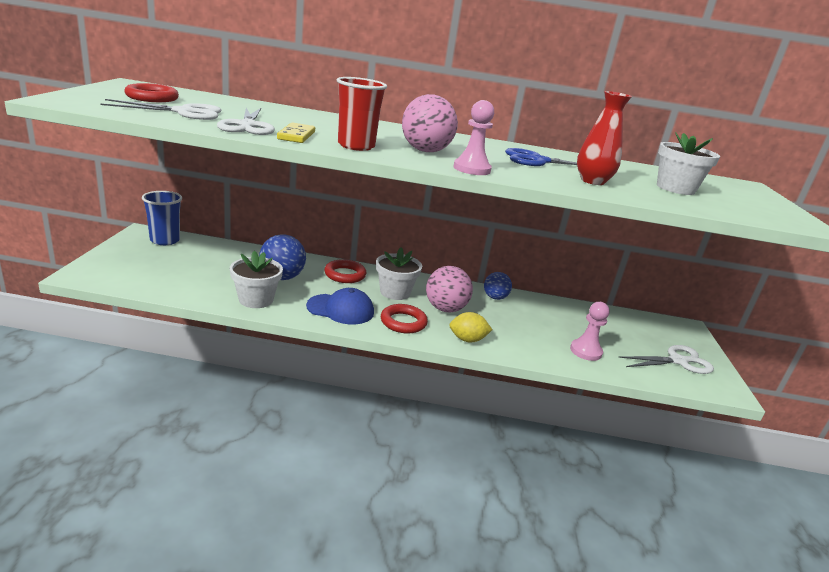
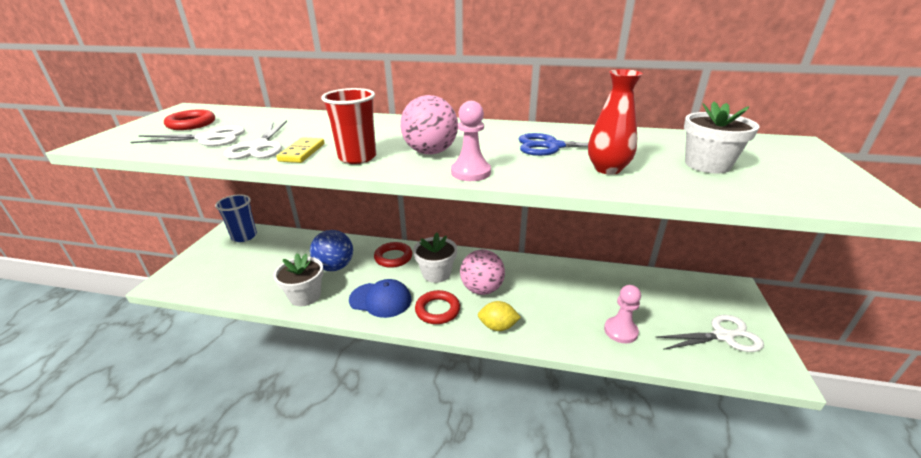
camera: 10 degrees right, 5 degrees up
blue ball [484,272,512,300] -> none

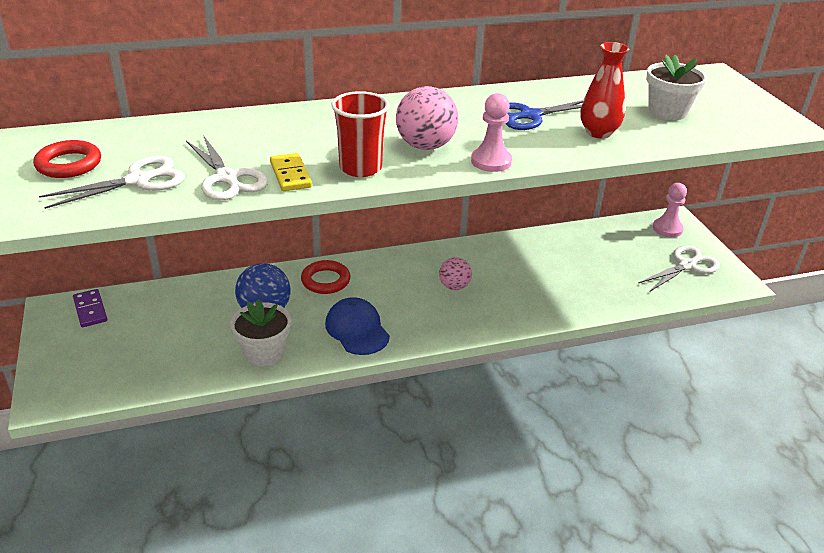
camera: 30 degrees left, 5 degrees up
blue cup [215,194,257,242] -> purple domino [73,289,107,327]
blue cap [349,279,411,318] -> blue cap turned 105 degrees counterclockwise [325,297,390,355]
white flower pot [413,233,457,283] -> none
red ring [415,290,460,324] -> none
pink ball [460,250,505,295] -> pink ball [439,257,472,290], size x0.64
yellow lemon [478,301,521,331] -> none
pink pawn [604,285,641,343] -> pink pawn moved to [653,183,687,237]

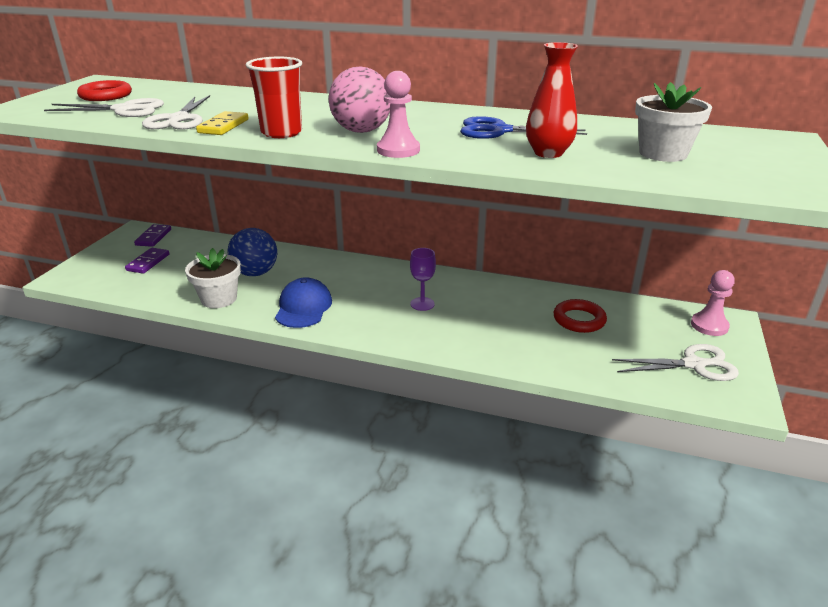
camera: 35 degrees right, 5 degrees down
red ring [301,260,351,294] -> red ring moved to [553,299,607,333]
pink ball [439,257,472,290] -> purple goblet [410,248,436,311]
none -> purple domino [125,248,170,274]

